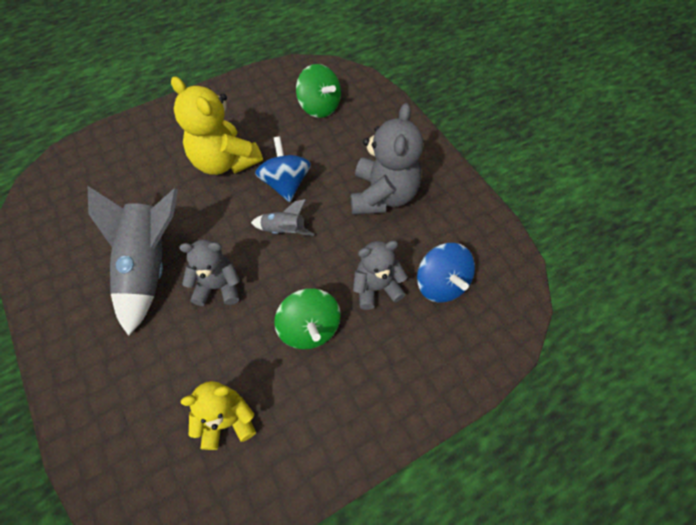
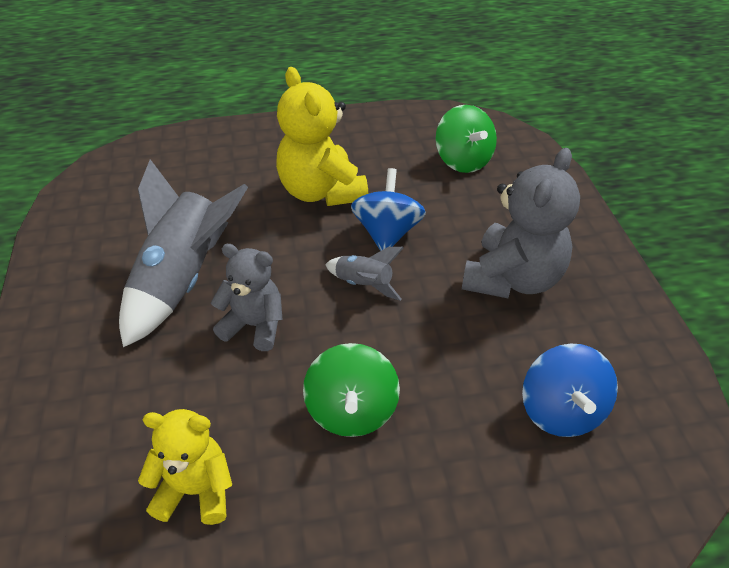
camera: 20 degrees right, 15 degrees down
grey teddy bear [353,240,408,310] -> none

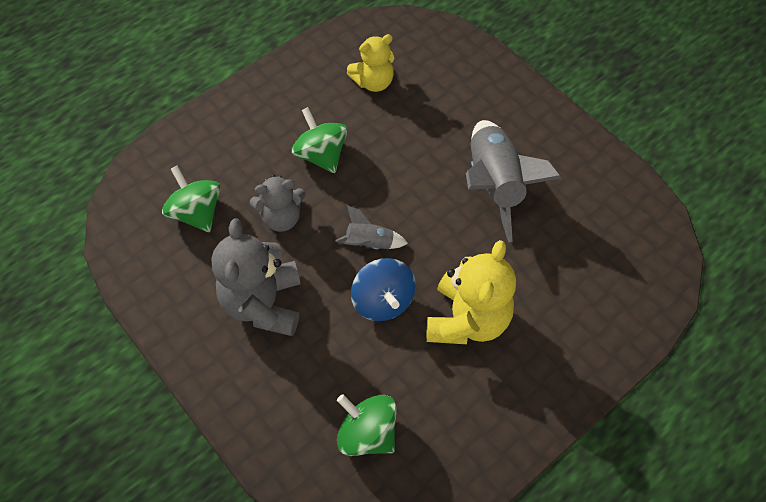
camera: 150 degrees right, 15 degrees up
grey teddy bear [211,244,283,351] -> grey teddy bear moved to [250,175,306,232]
yellow teddy bear [276,67,368,206] -> yellow teddy bear turned 75 degrees clockwise [426,240,516,344]
blue spinning top [522,343,618,437] -> green spinning top [162,166,221,232]

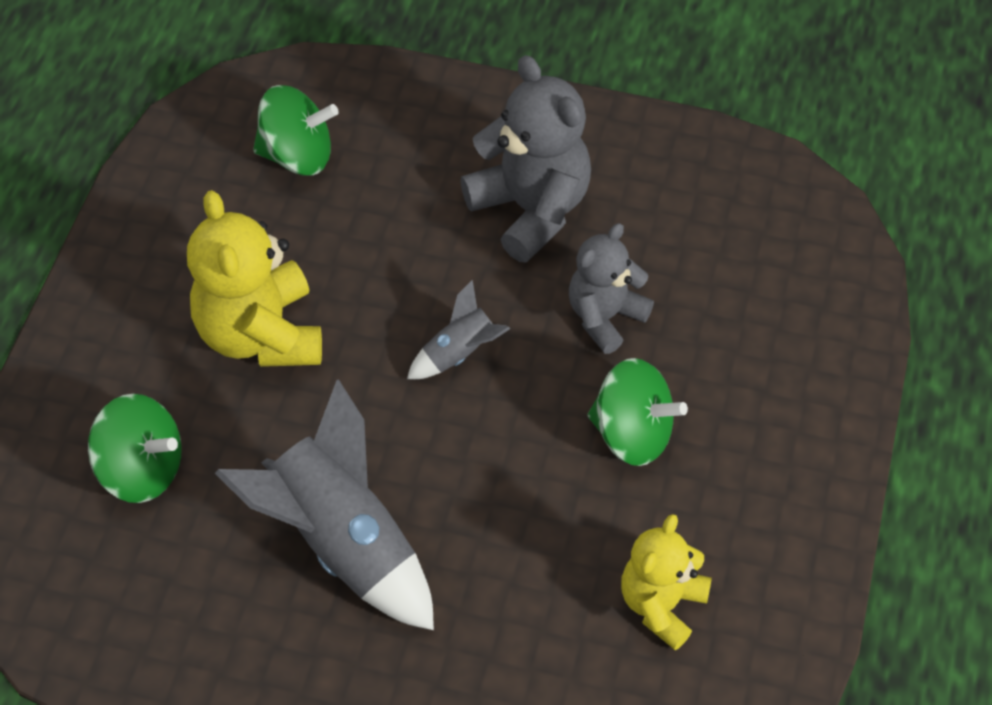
camera: 145 degrees right, 5 degrees down
green spinning top [162,166,221,232] -> green spinning top moved to [88,394,182,503]
blue spinning top [351,258,416,321] -> none

